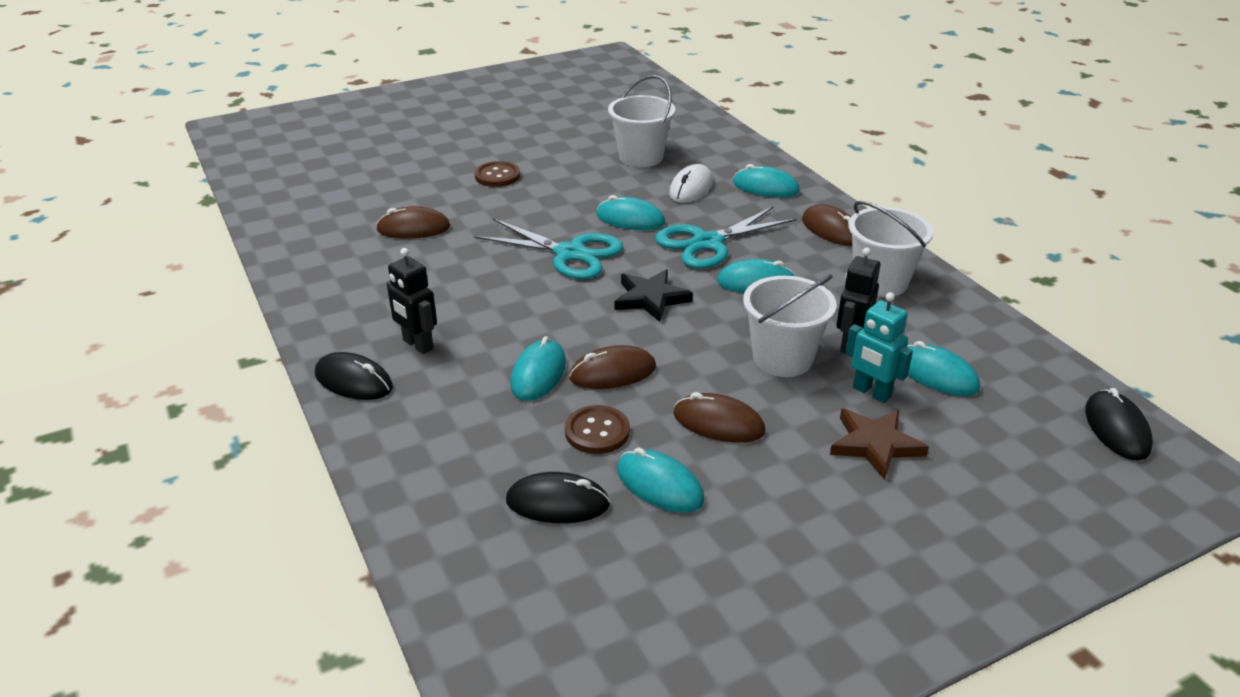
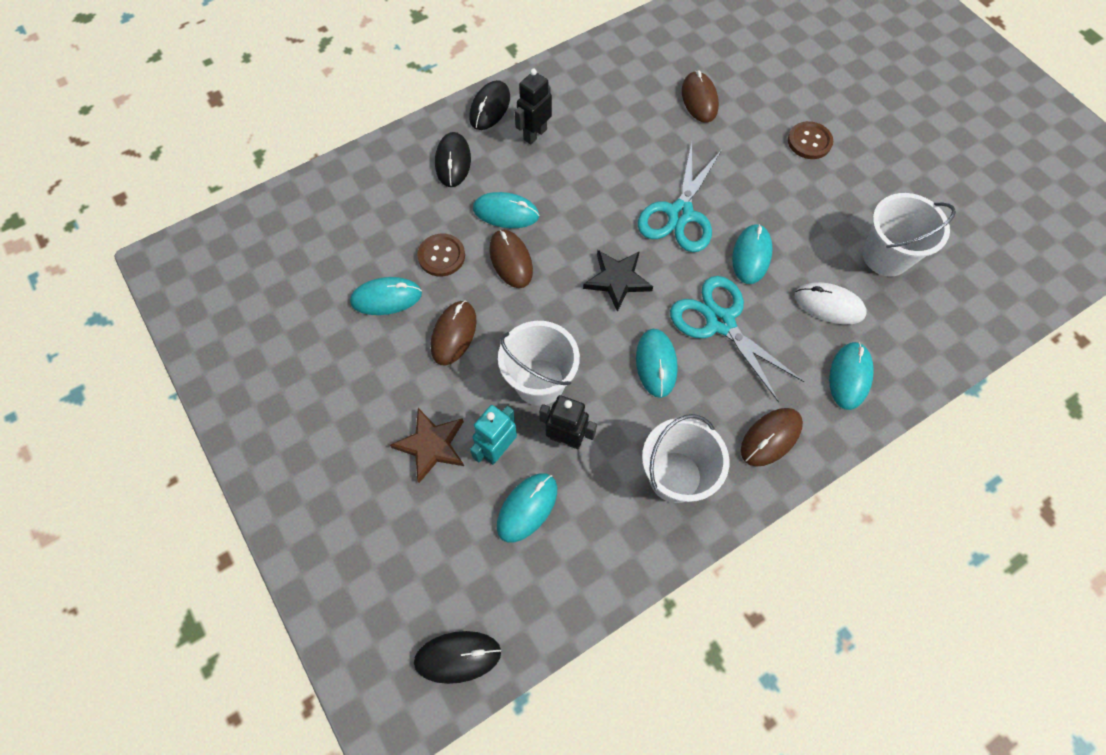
camera: 85 degrees right, 30 degrees up
black mouse [506,472,610,523] -> black mouse moved to [435,132,471,187]
turquoise mouse [617,447,704,513] -> turquoise mouse turned 45 degrees clockwise [350,277,422,315]

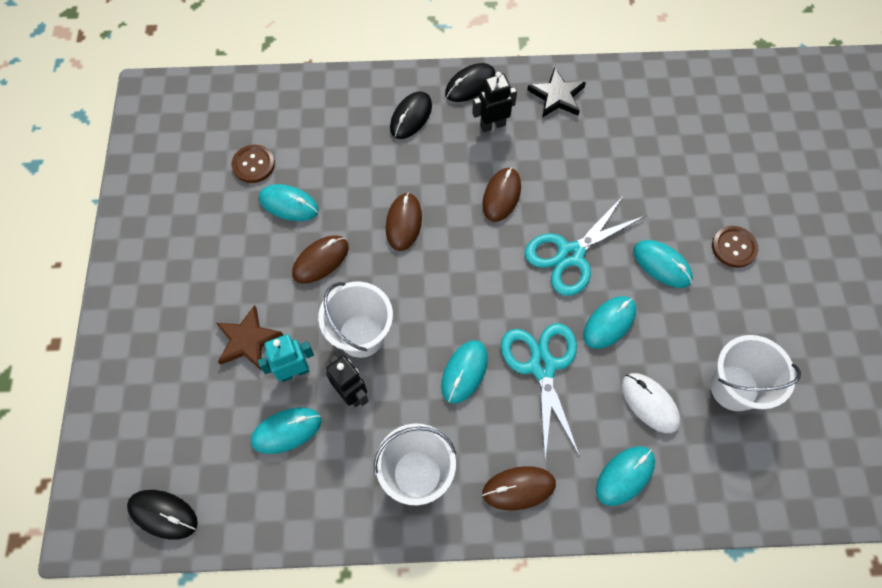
camera: 30 degrees right, 0 degrees up
brown button [417,233,465,276] -> brown button moved to [232,145,275,183]
turquoise mouse [473,192,539,228] -> turquoise mouse moved to [634,240,693,288]
black star [583,250,653,312] -> black star moved to [527,67,586,118]
brown mouse [682,70,719,123] -> brown mouse moved to [482,167,521,222]

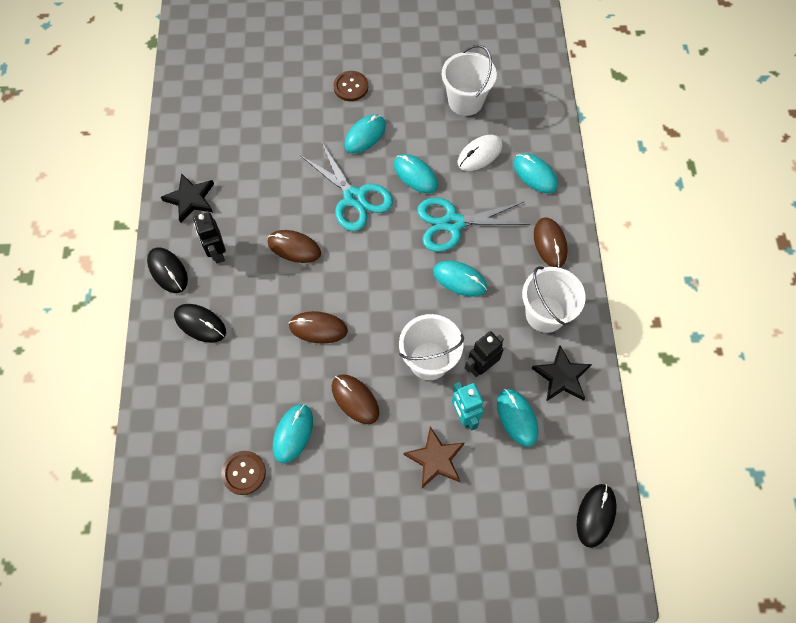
camera: 90 degrees left, 0 degrees up
none -> black star [531,346,592,402]

